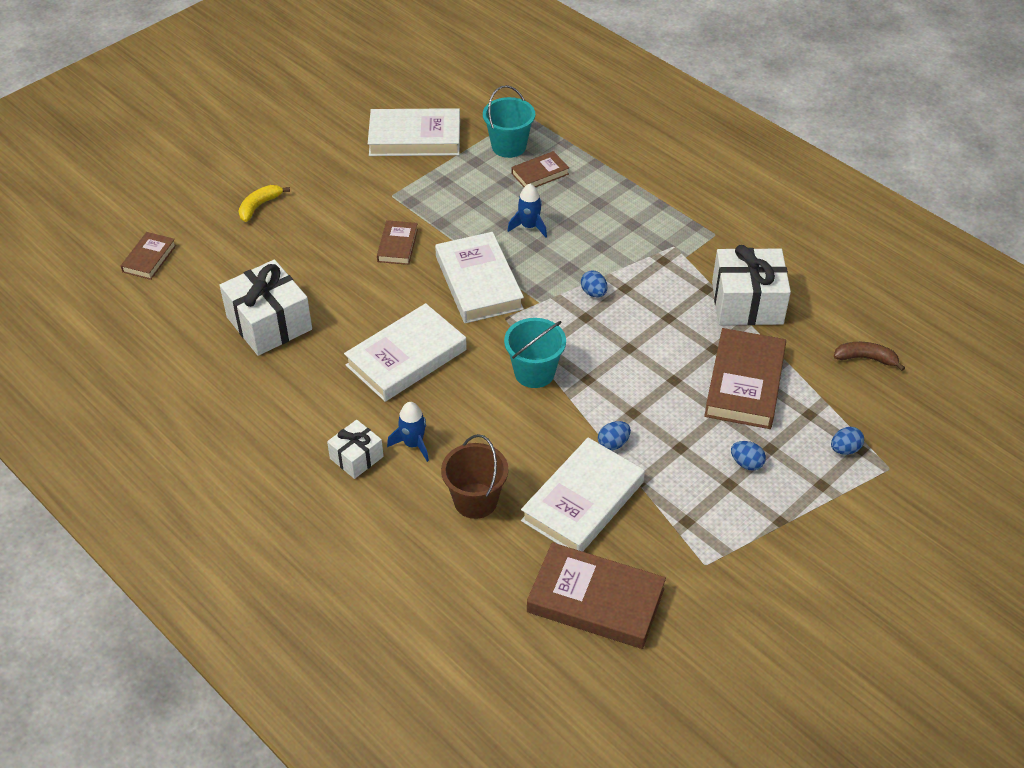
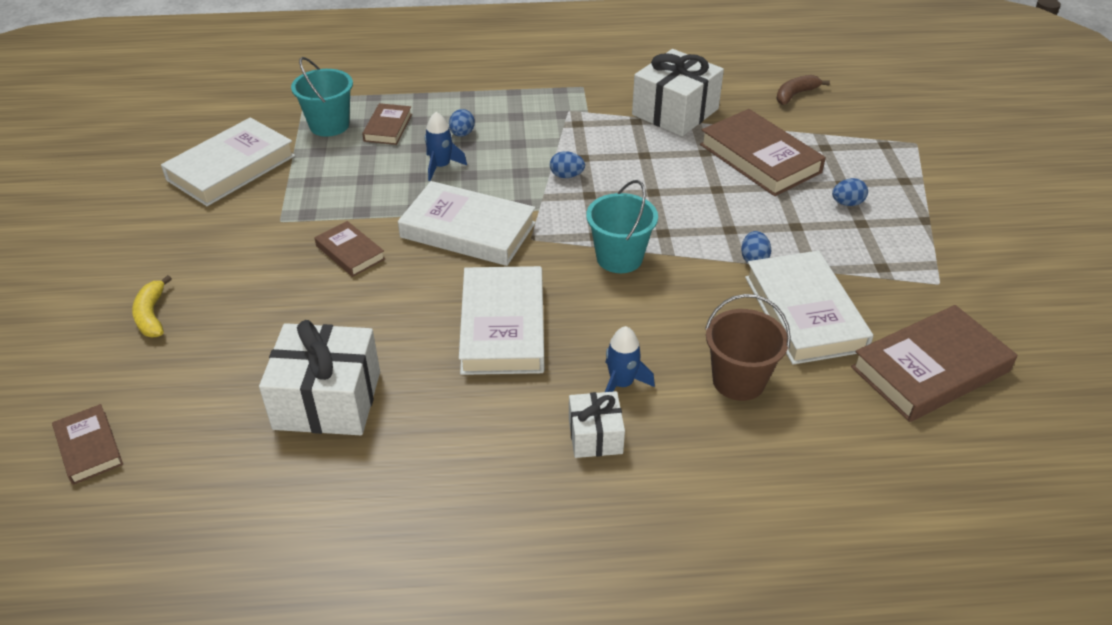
camera: 50 degrees left, 5 degrees down
blue egg [831,427,864,455] -> blue egg moved to [449,109,475,137]

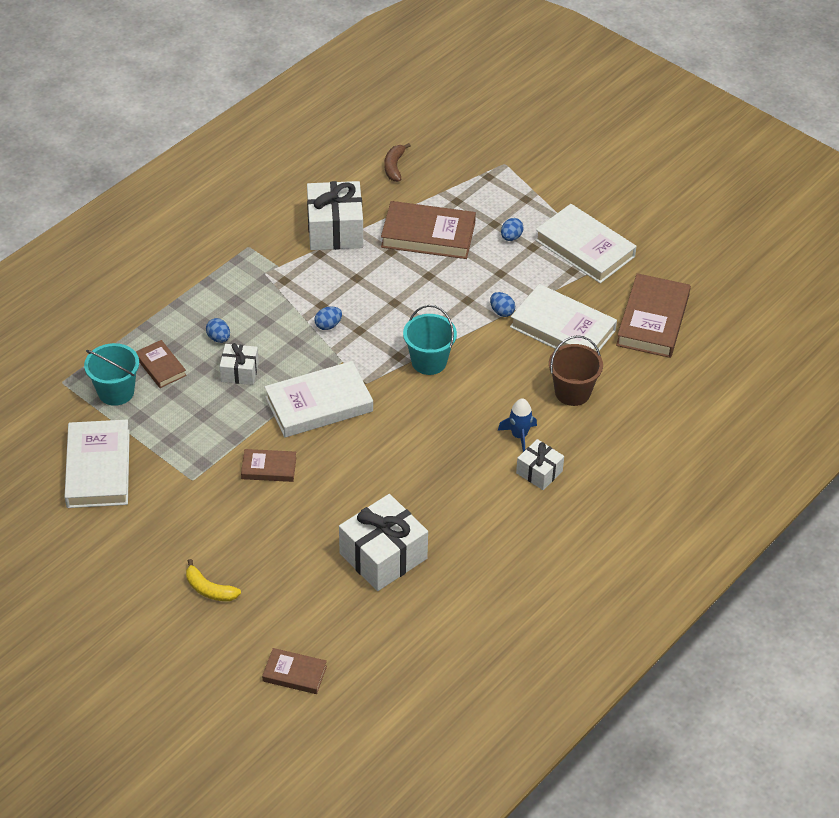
camera: 45 degrees left, 5 degrees up
blue rocket [424,112,467,181] -> white gift [220,343,259,385]
white book [459,266,544,375] -> white book moved to [535,204,637,283]

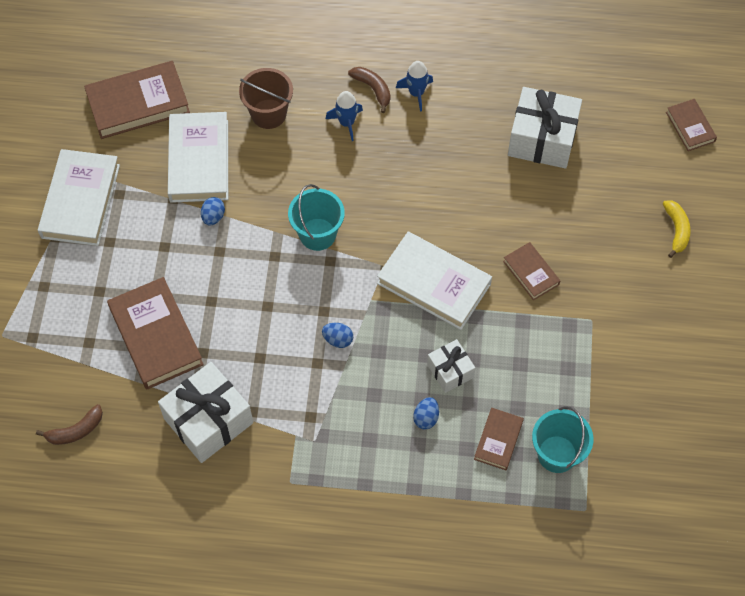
camera: 125 degrees left, 15 degrees up
white book [64,420,130,508] -> none
blue egg [501,218,524,241] -> none
white gift [516,439,564,490] -> brown banana [348,67,391,113]
none -> blue rocket [396,61,433,111]

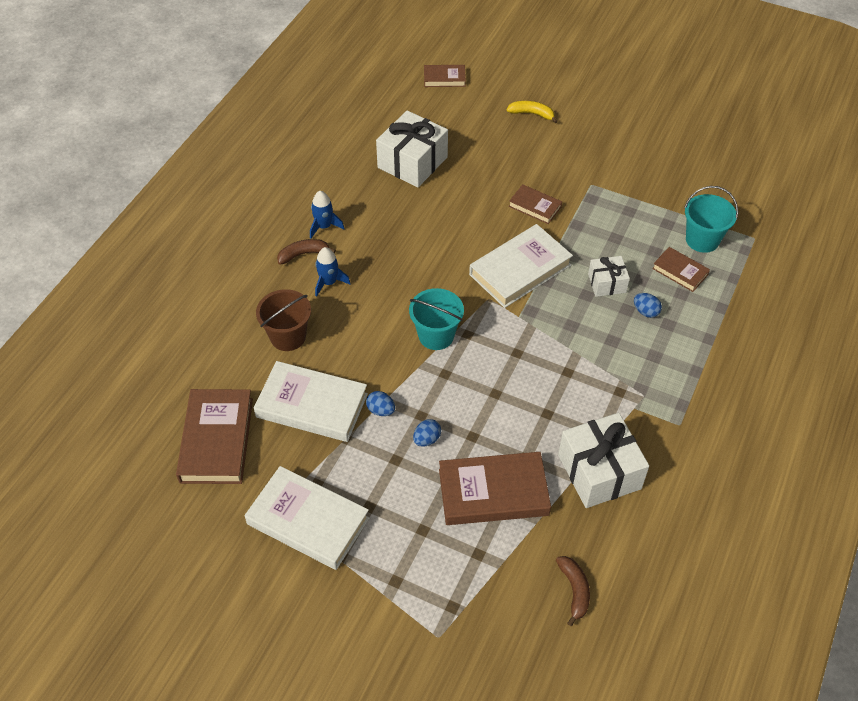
camera: 70 degrees left, 10 degrees down
blue egg [322,323,353,348] -> blue egg moved to [413,419,441,447]
brown book [503,242,560,300] -> brown book turned 45 degrees clockwise [509,184,562,224]

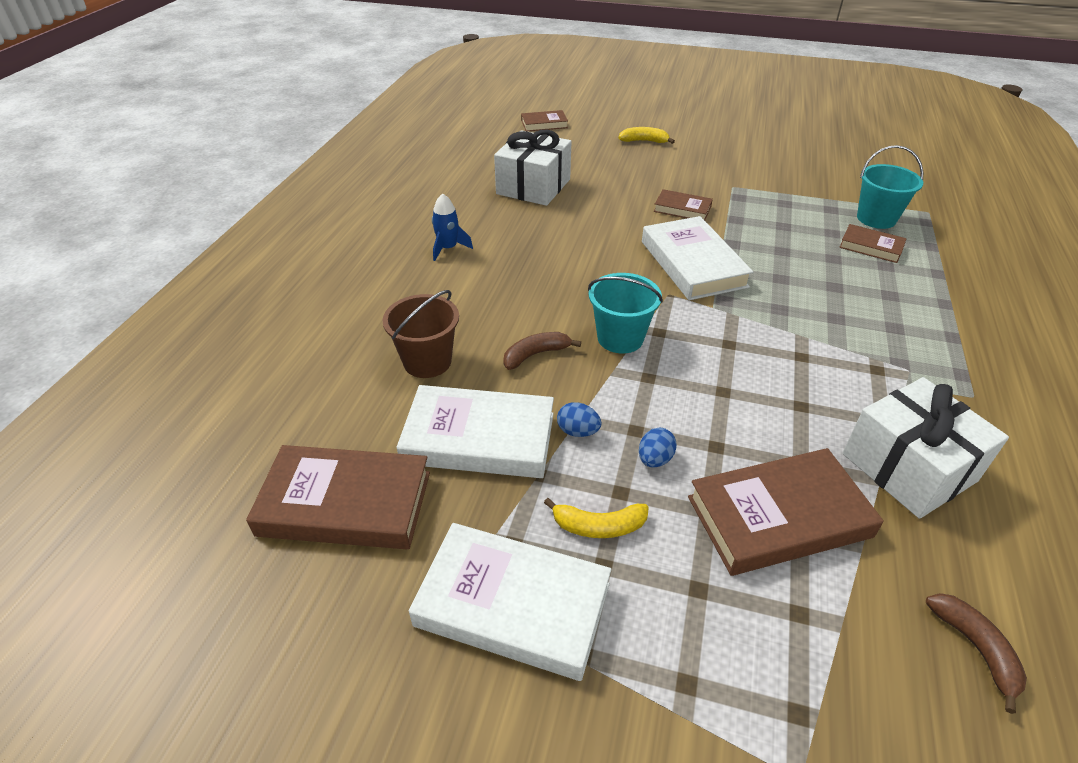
camera: 10 degrees left, 10 degrees down
brown book [176,389,253,484] -> brown book turned 75 degrees counterclockwise [246,445,430,549]
brown banana [277,239,336,265] -> brown banana moved to [503,332,581,370]
blue rocket [315,247,351,297] -> none
white book [469,224,573,308] -> white book turned 60 degrees counterclockwise [642,216,753,300]
white gift [588,256,630,297] -> none
blue egg [634,293,662,318] -> none
none -> yellow banana [544,498,648,538]

